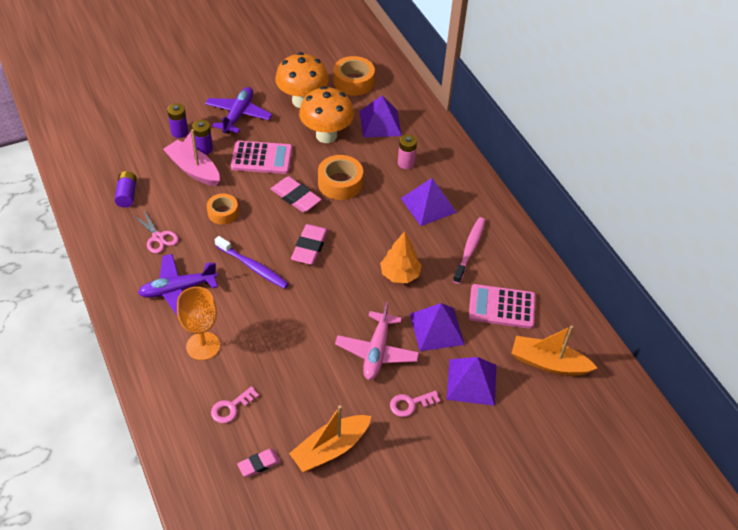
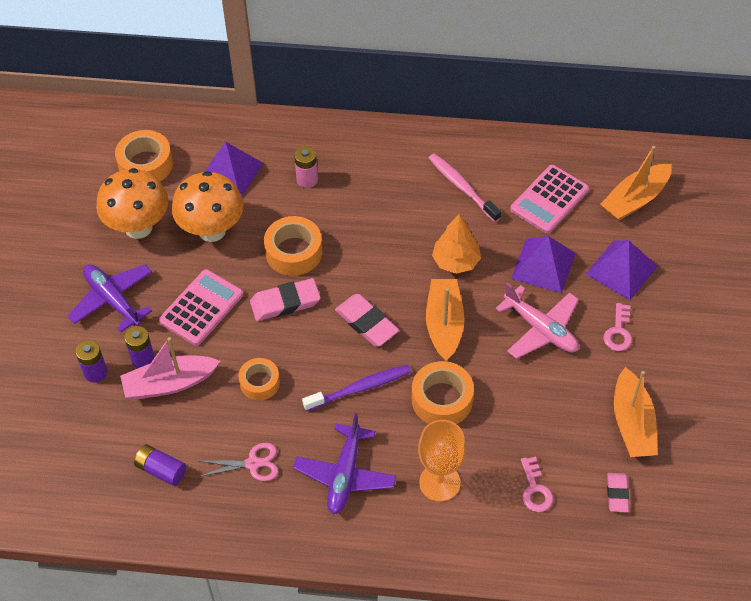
camera: 55 degrees left, 5 degrees up
purple pyramid [401,178,457,226] -> none
none -> orange tape [412,361,474,424]
none -> orange boat [426,279,465,361]

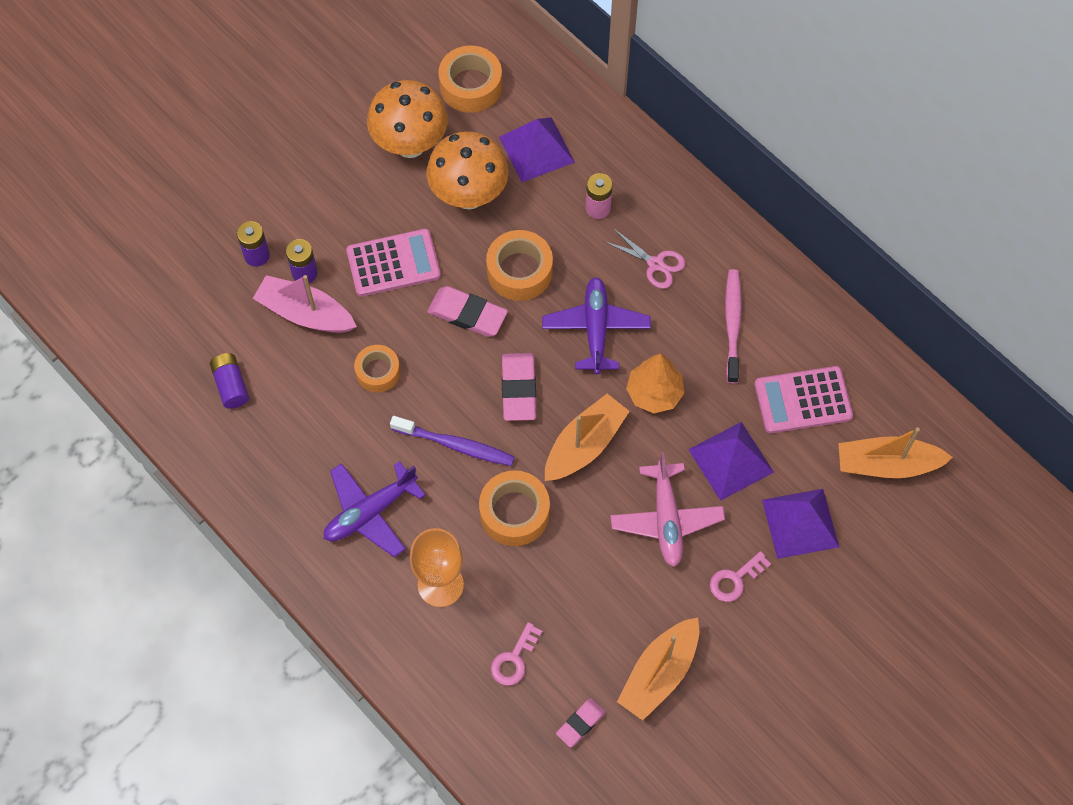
camera: 40 degrees right, 10 degrees up
purple plane [68,264,152,332] -> purple plane moved to [542,277,651,375]
pink scissors [199,443,279,481] -> pink scissors moved to [604,228,686,289]

